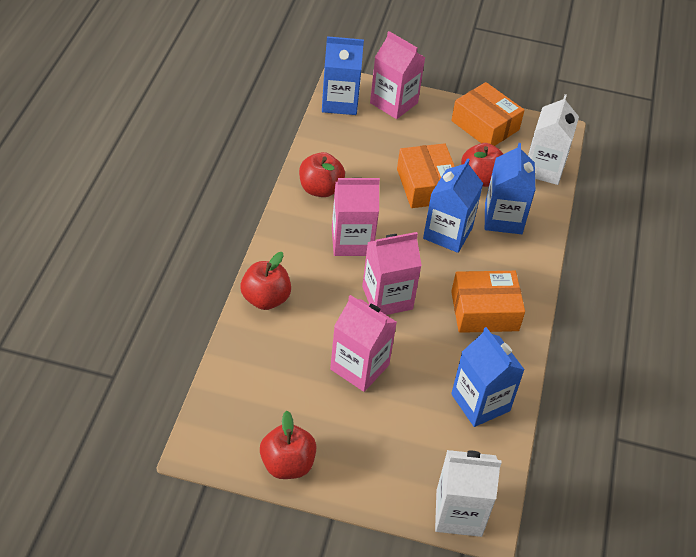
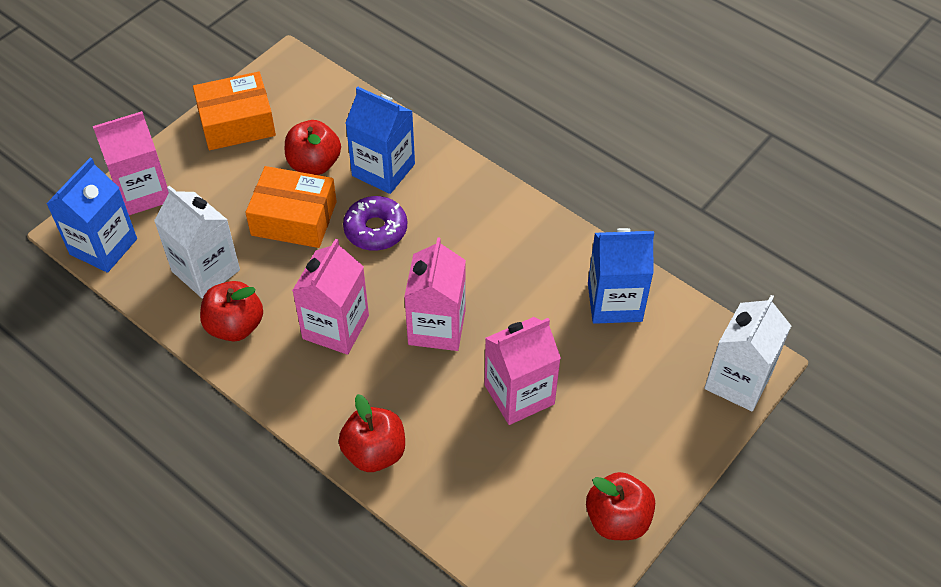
camera: 60 degrees left, 5 degrees up
blue carton [423,158,483,253] -> purple donut [343,196,407,251]
orange box [451,271,525,333] -> none
white carton [528,94,579,185] -> white carton moved to [154,185,240,299]

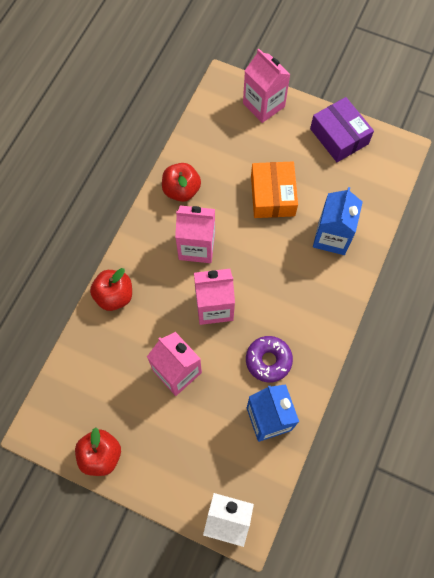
camera: 75 degrees right, 15 degrees up
blue carton [46,158,137,273] -> none
white carton [154,185,240,299] -> none
orange box [193,72,276,150] -> purple box [310,97,374,162]
red apple [285,120,341,175] -> none
purple donut [343,196,407,251] -> purple donut moved to [246,336,293,382]

